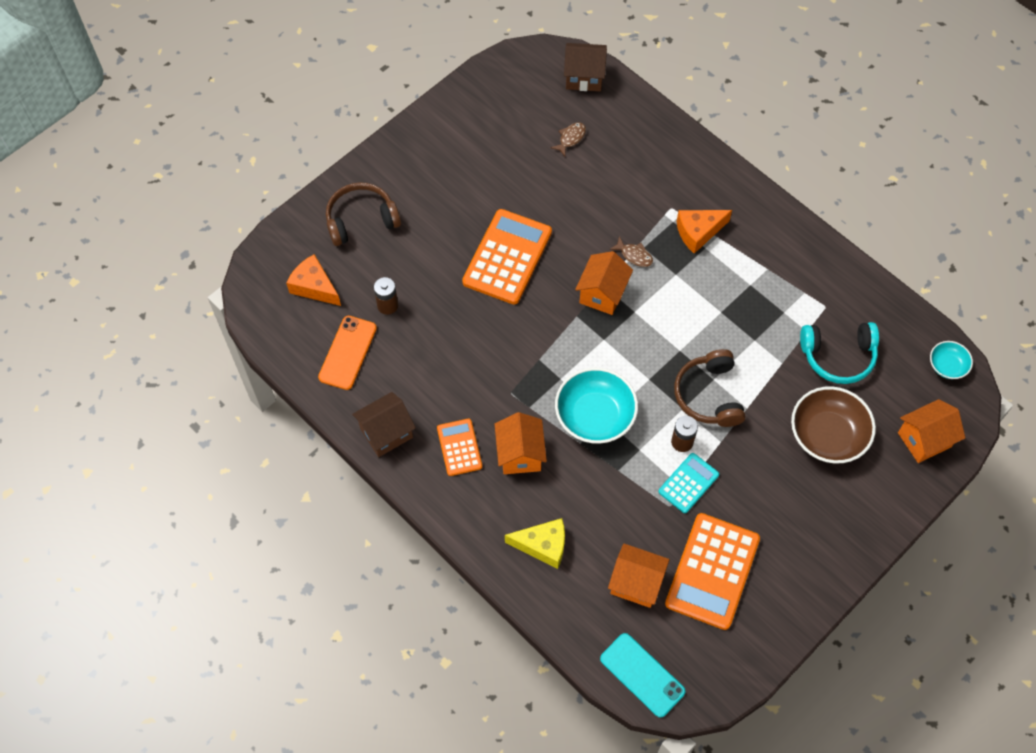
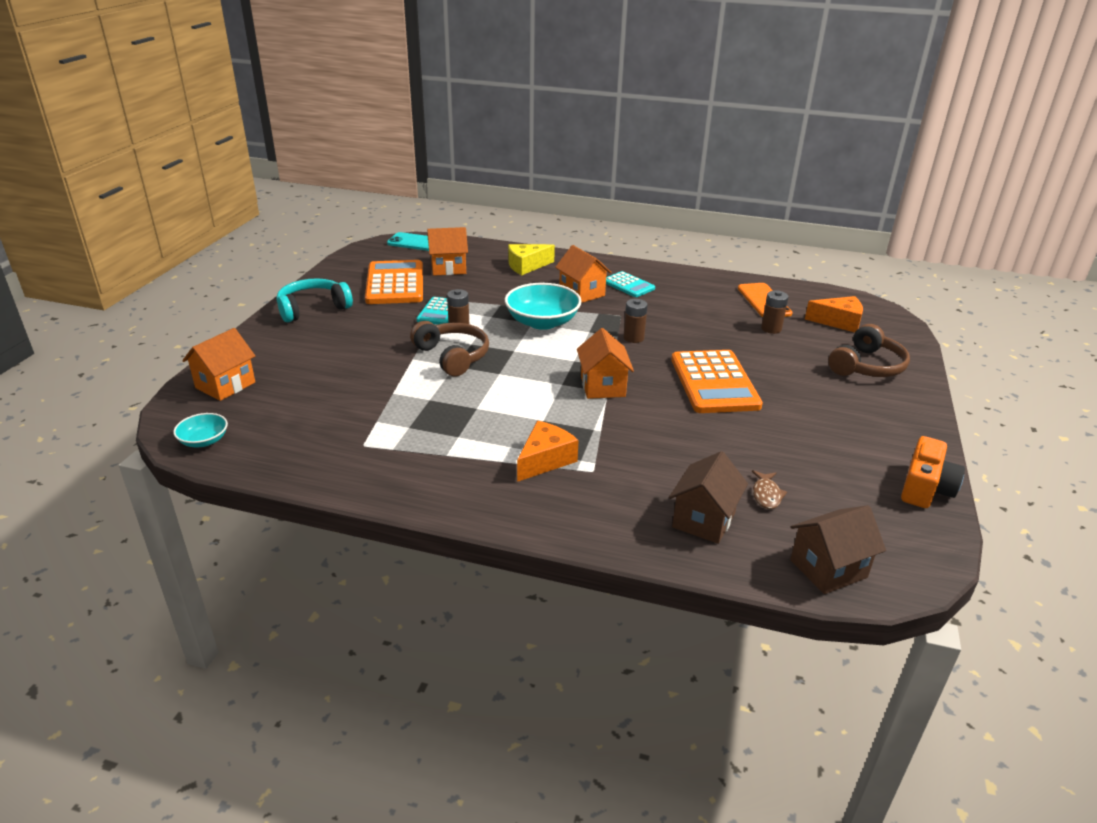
camera: 150 degrees right, 30 degrees down
brown house [352,392,416,457] -> brown house moved to [669,451,748,544]
orange calculator [437,419,482,476] -> turquoise calculator [606,271,655,297]
brown fish [609,236,653,267] -> none
brown bowl [791,386,876,463] -> none
turquoise headphones [800,322,879,384] -> turquoise headphones moved to [276,278,353,322]
none -> brown battery [623,299,648,343]
none -> orange camera [901,436,965,508]

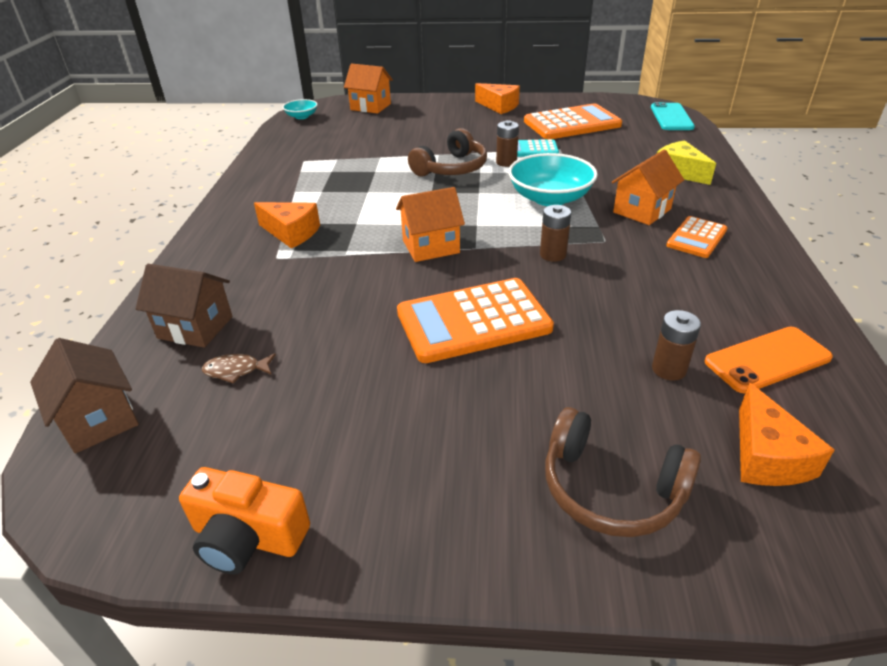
camera: 80 degrees right, 5 degrees up
turquoise headphones [276,278,353,322] -> orange cheese [475,83,520,114]
orange house [427,227,468,276] -> none
turquoise calculator [606,271,655,297] -> orange calculator [666,216,727,258]

